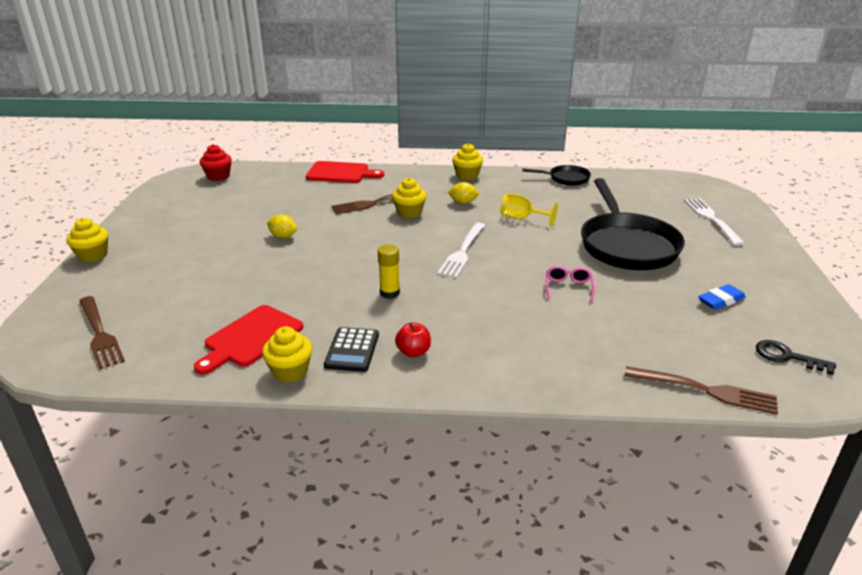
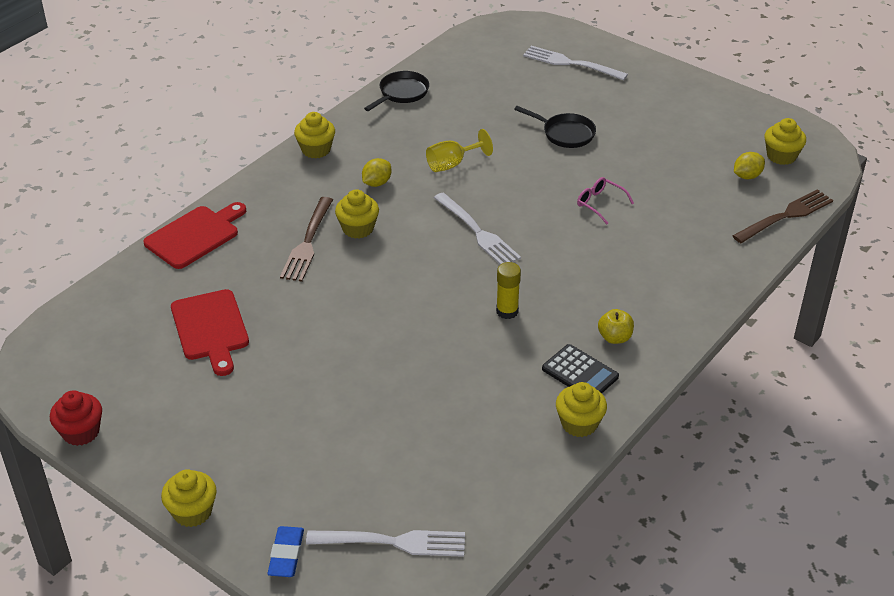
camera: 55 degrees left, 10 degrees up
brown fork [79,296,125,370] -> white fork [306,530,465,557]
red cutting board [194,305,303,375] -> red cutting board moved to [171,289,249,376]
red cupcake [200,144,232,181] -> red cupcake moved to [50,390,102,446]
yellow lemon [267,214,297,238] -> yellow lemon moved to [734,152,765,179]
red apple [395,322,431,357] -> yellow apple [598,309,634,344]
black pan [581,178,685,270] -> black pan [514,106,596,148], size x0.49
blue eraser [698,284,746,310] -> blue eraser moved to [268,526,304,577]
black key [756,340,836,375] -> yellow cupcake [765,118,806,165]

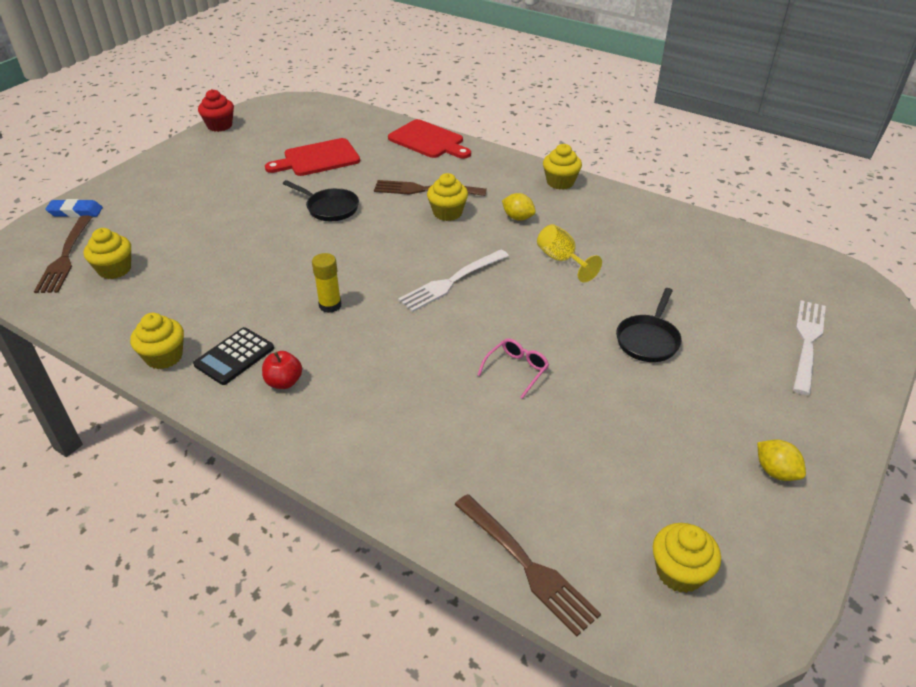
camera: 85 degrees right, 0 degrees up
yellow cupcake [161,469,217,527] -> yellow cupcake moved to [84,228,131,279]
white fork [306,530,465,557] -> brown fork [34,215,92,293]
black pan [364,71,429,111] -> black pan moved to [283,180,359,221]
yellow apple [598,309,634,344] -> red apple [262,351,302,389]
yellow lemon [734,152,765,179] -> yellow lemon moved to [757,440,806,481]

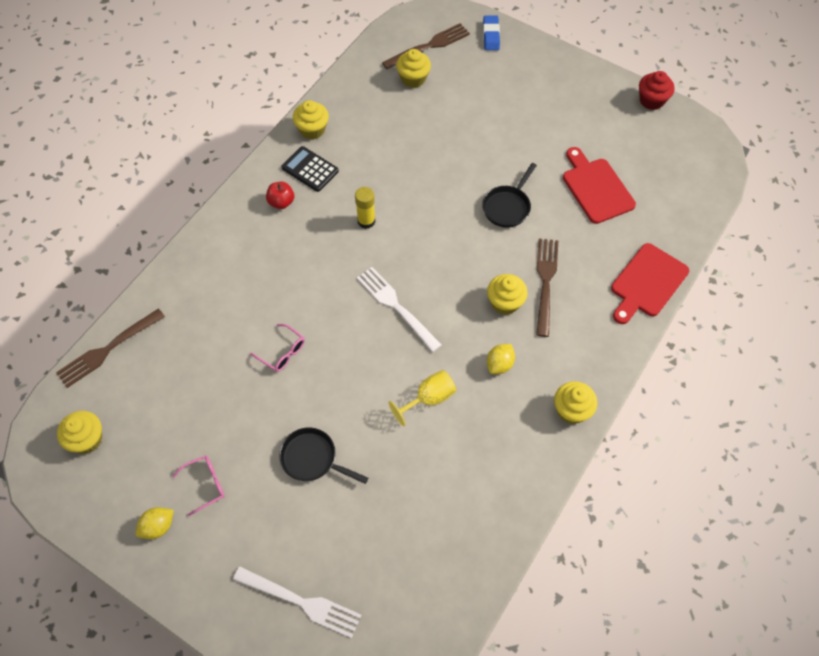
camera: 90 degrees right, 20 degrees up
brown fork [34,215,92,293] -> brown fork turned 150 degrees clockwise [382,23,470,69]
none -> pink glasses [173,455,225,516]

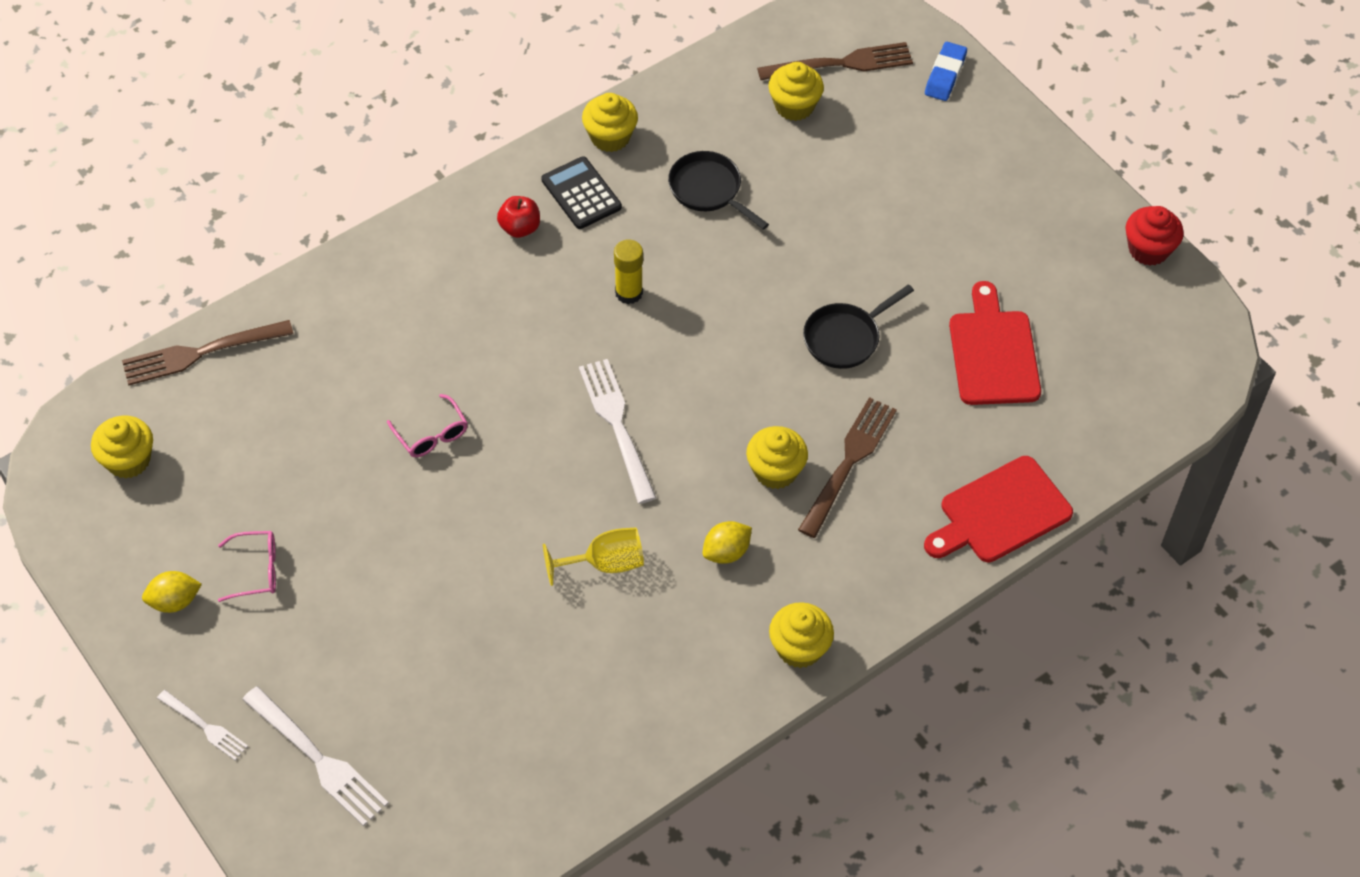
camera: 20 degrees right, 5 degrees down
black pan [279,428,369,484] -> black pan moved to [668,151,769,230]
none -> white fork [157,690,248,760]

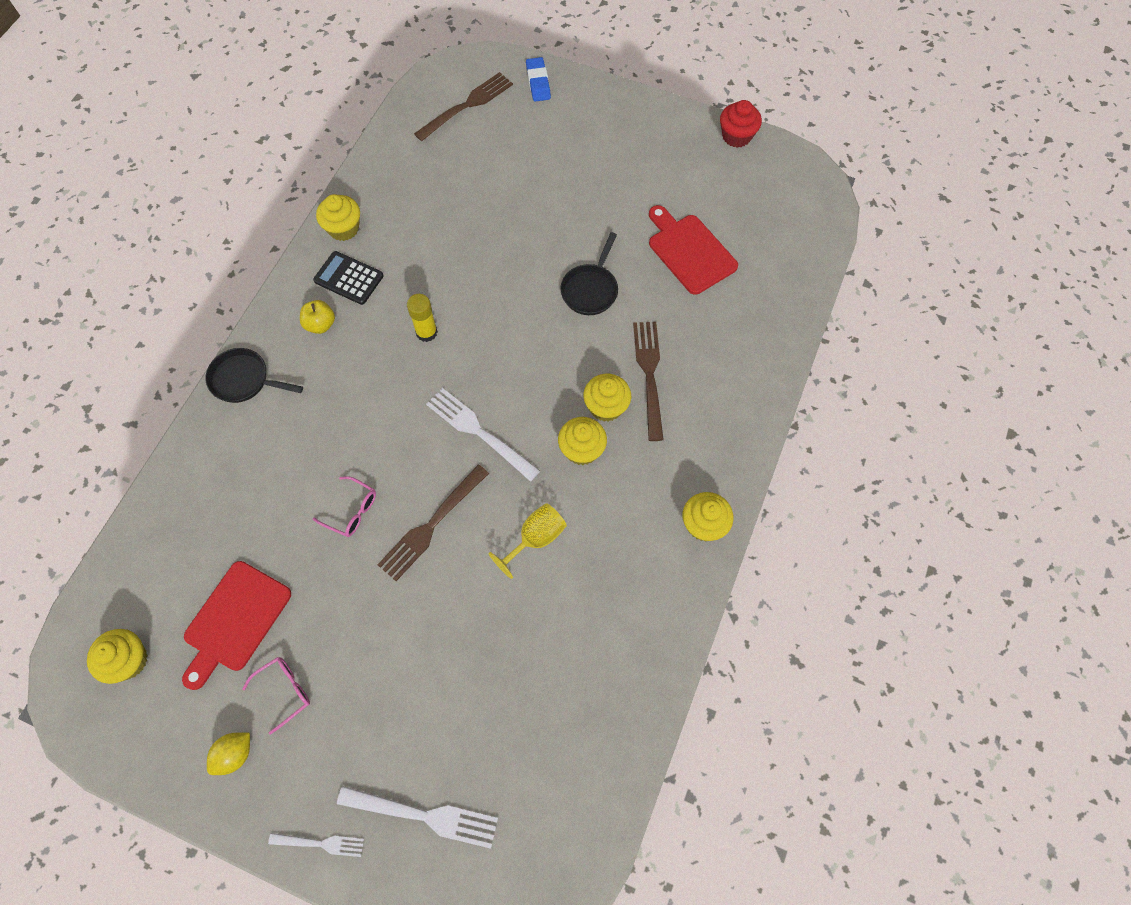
camera: 30 degrees left, 10 degrees up
brown fork [122,320,294,386] -> brown fork moved to [377,464,489,581]
red apple [497,196,540,238] -> yellow apple [300,300,335,334]
black pan [668,151,769,230] -> black pan moved to [205,348,303,403]
yellow lemon [703,521,752,564] -> none
yellow cupcake [768,62,824,121] -> yellow cupcake moved to [558,417,607,465]
red cutting board [924,456,1073,562] -> red cutting board moved to [182,561,291,690]

